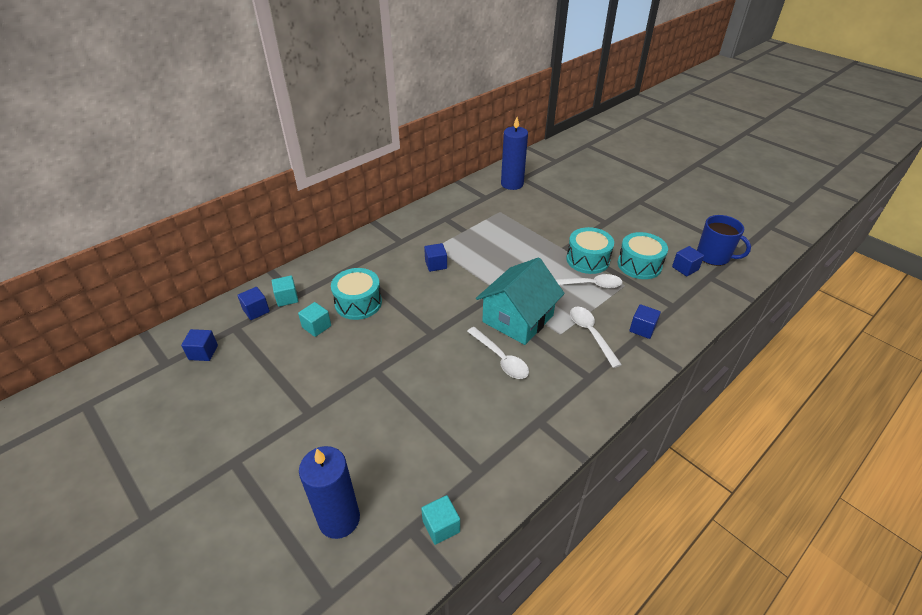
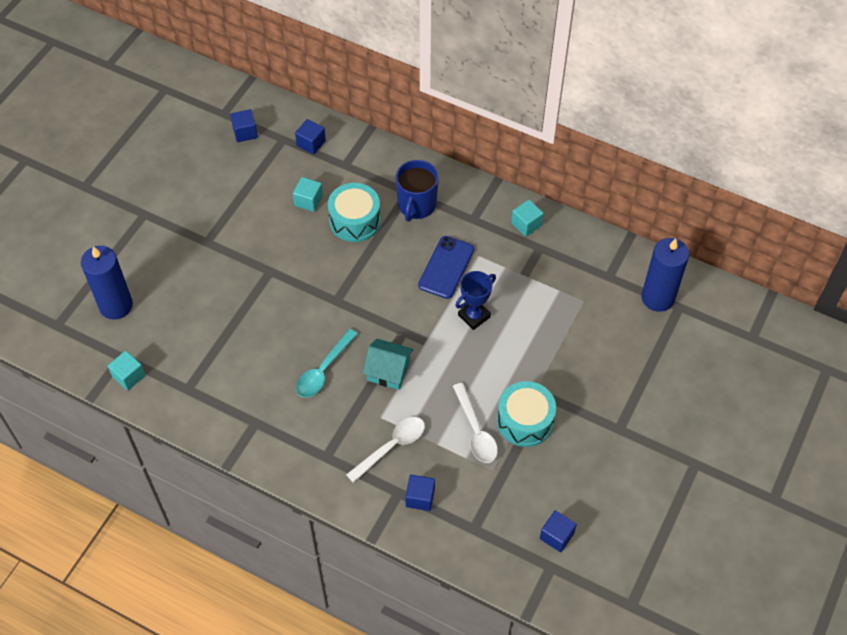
camera: 70 degrees right, 15 degrees up
turquoise cube [272,276,298,307] -> turquoise cube moved to [511,200,544,237]
blue cube [424,243,447,272] -> blue phone [418,236,474,299]
white spoon [467,327,529,379] -> turquoise spoon [296,329,358,398]
turquoise house [476,257,565,345] -> turquoise house [363,339,413,390], size x0.57
turquoise drum [618,232,668,279] -> none
blue mug [697,215,751,266] -> blue mug moved to [396,160,439,222]
none -> blue trophy [456,271,496,330]

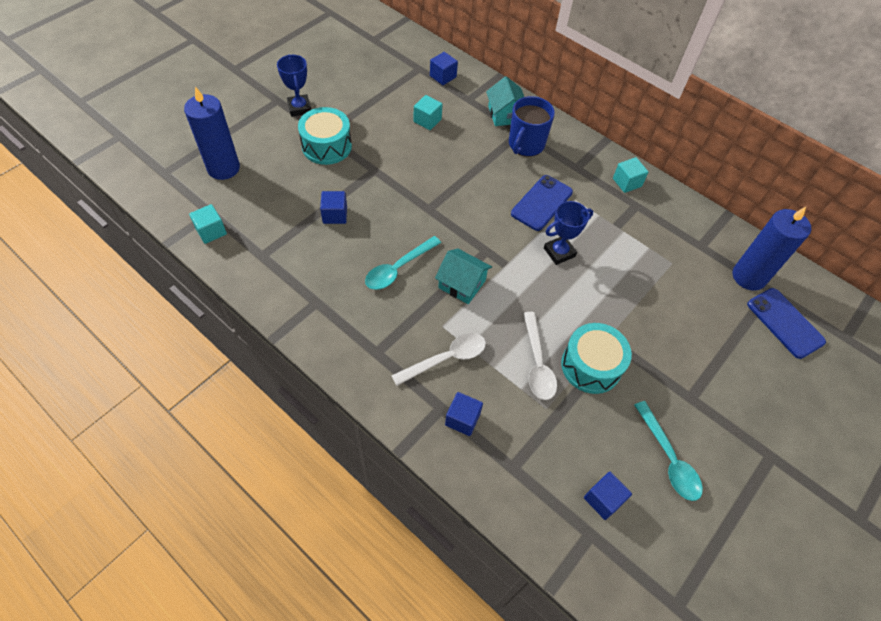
camera: 10 degrees right, 0 degrees up
blue cube [230,109,258,142] -> blue cube moved to [320,191,347,224]
turquoise drum [328,183,381,242] -> turquoise drum moved to [298,107,352,165]
none -> blue trophy [277,54,311,117]
none -> turquoise house [486,76,524,126]
none -> turquoise spoon [634,401,703,501]
none -> blue phone [747,288,826,359]

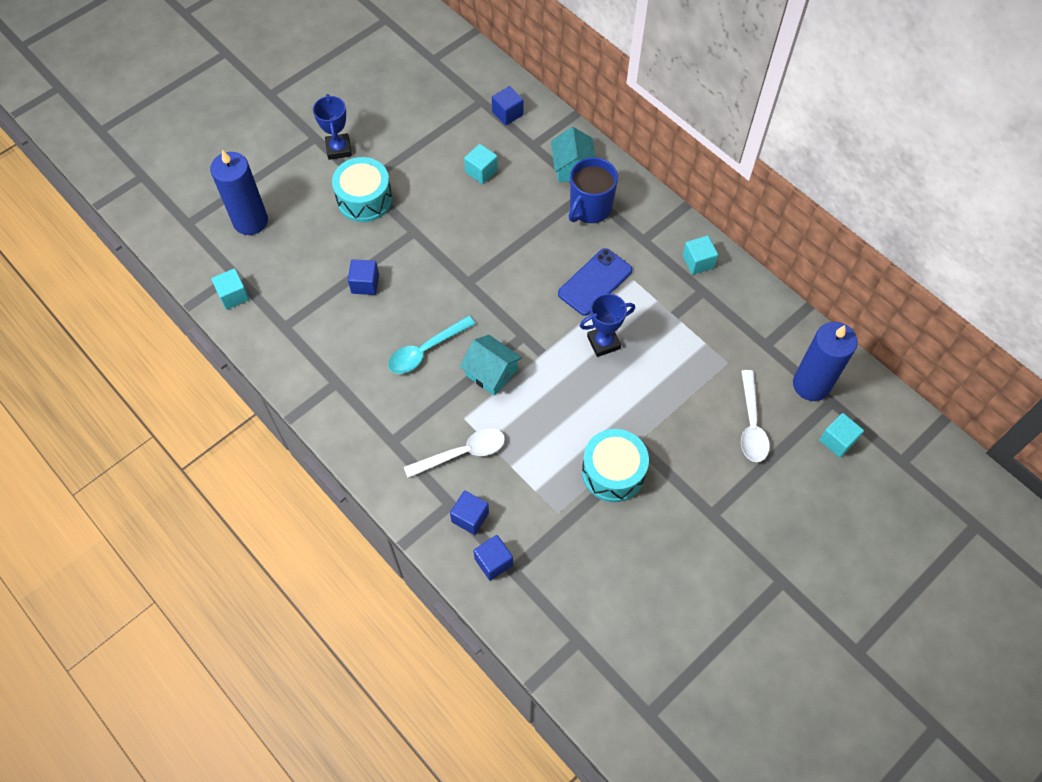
camera: 10 degrees right, 5 degrees up
white spoon [523,312,557,400] -> white spoon moved to [741,370,770,462]
blue cube [584,472,632,520] -> blue cube moved to [473,535,513,581]
turquoise spoon [634,401,703,501] -> none
blue phone [747,288,826,359] -> turquoise cube [819,413,864,458]

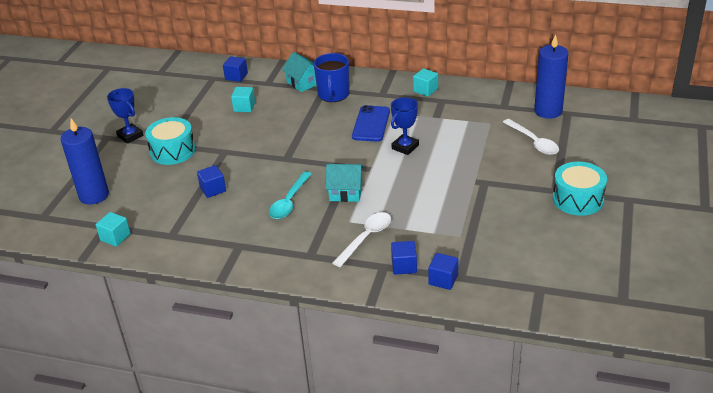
camera: 30 degrees left, 25 degrees down
turquoise drum [582,429,649,502] -> turquoise drum moved to [553,162,607,216]
turquoise cube [819,413,864,458] -> none

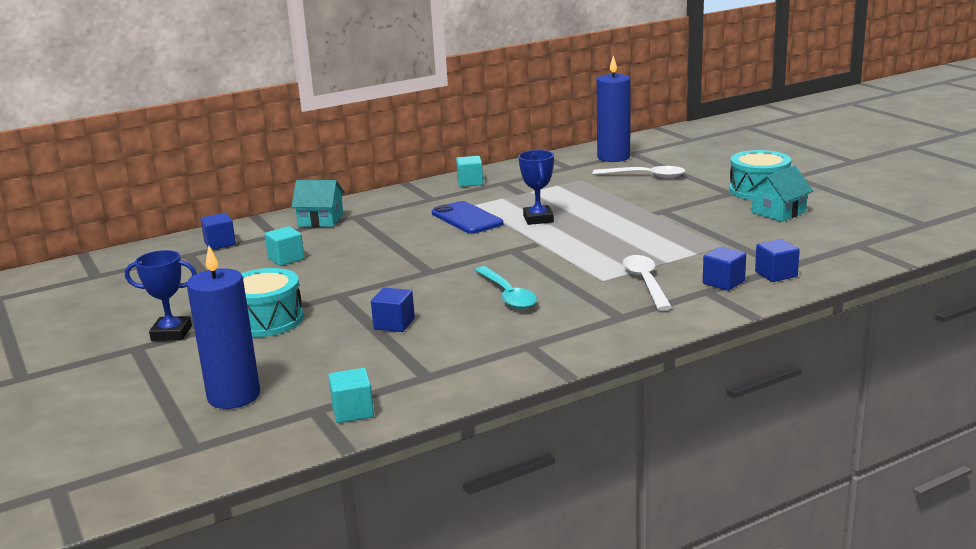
camera: 45 degrees left, 15 degrees down
blue mug [314,53,350,102] -> none
turquoise house [325,164,364,202] -> turquoise house moved to [747,166,813,222]

